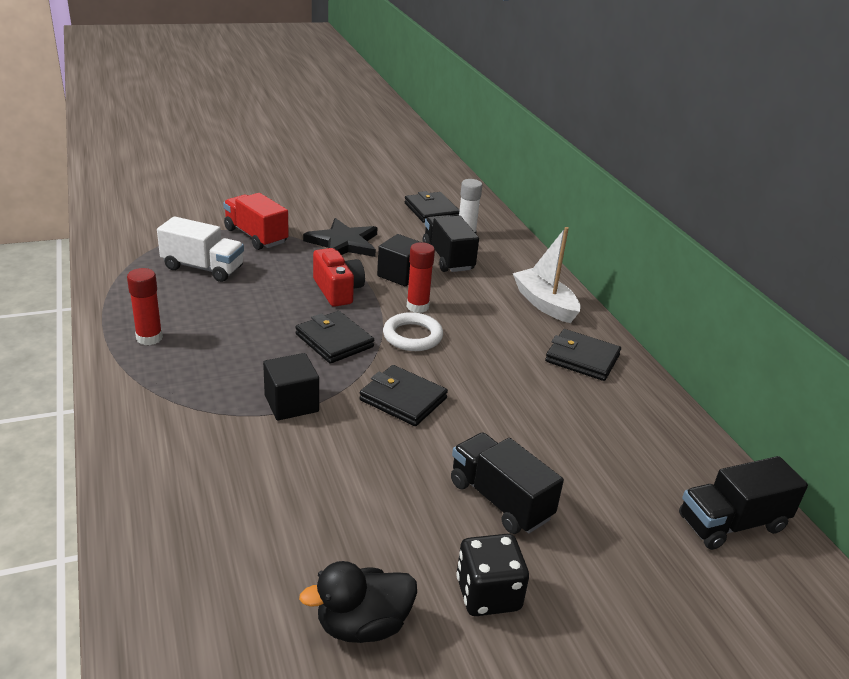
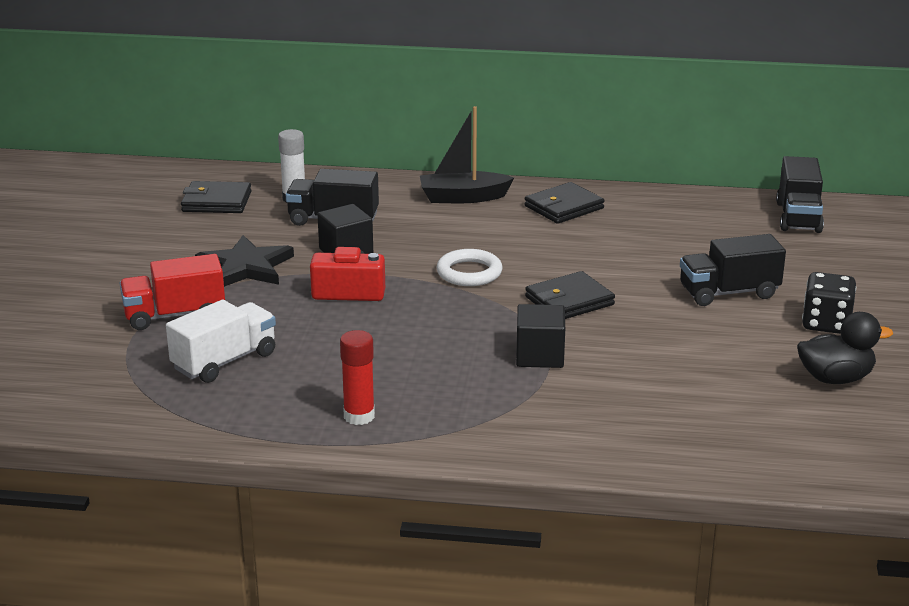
camera: 60 degrees left, 5 degrees down
black wallet [295,311,374,364] -> none
black duck [299,561,417,643] -> black duck turned 105 degrees counterclockwise [797,312,893,384]
red glue stick [407,242,435,313] -> none
white boat [513,227,581,323] -> black boat [420,106,514,203]

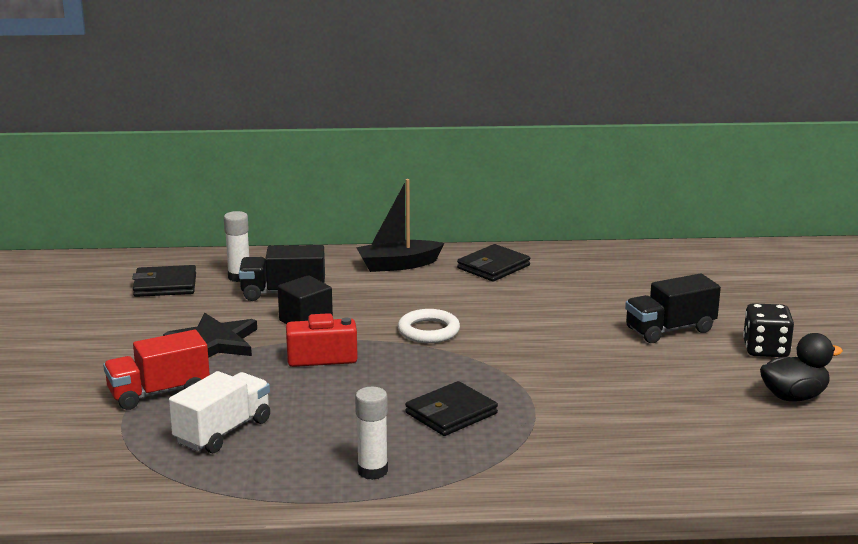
camera: 10 degrees left, 5 degrees down
red glue stick [340,330,375,425] -> white glue stick [355,387,388,480]
black cube [516,304,565,368] -> none
black wallet [525,271,615,319] -> black wallet moved to [405,381,498,436]
black truck [776,156,824,233] -> none

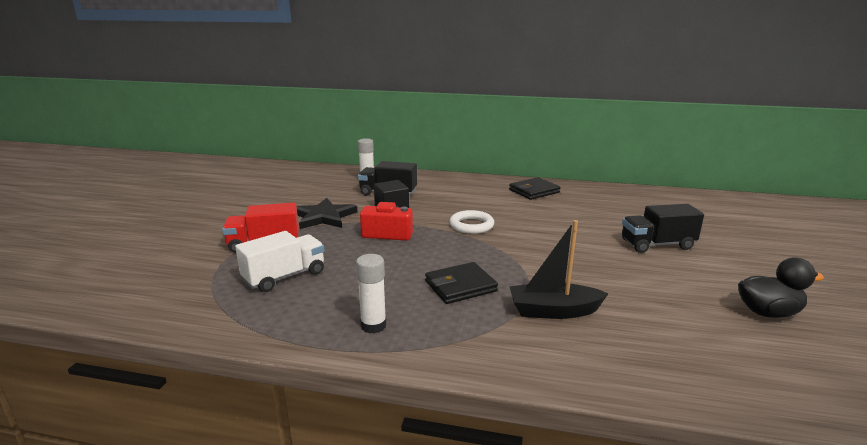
camera: 15 degrees right, 0 degrees up
black wallet [132,265,196,297] -> none
black boat [356,179,444,272] -> black boat moved to [509,220,609,319]
black dice [743,303,794,357] -> none

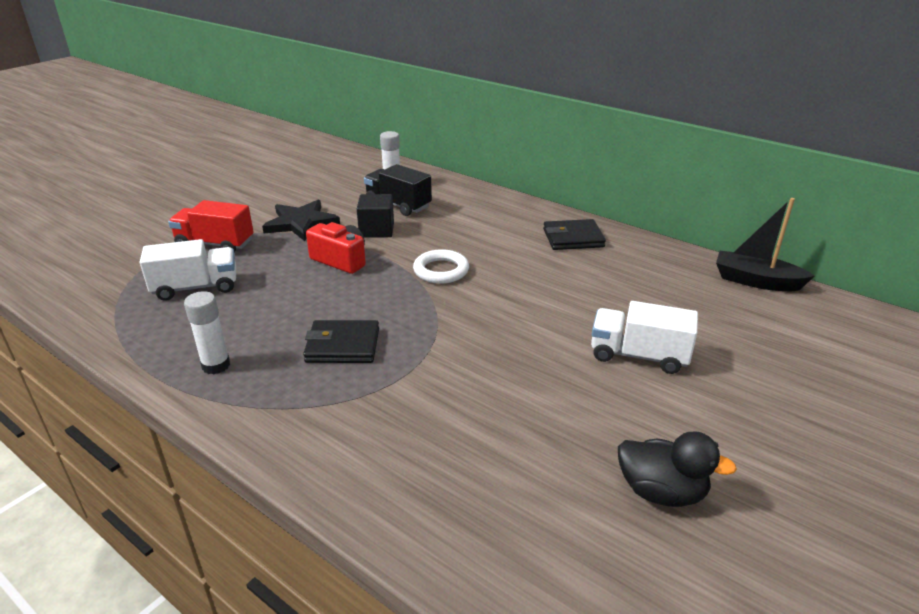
camera: 25 degrees right, 10 degrees up
black boat [509,220,609,319] -> black boat moved to [716,198,815,291]
black truck [622,204,704,253] -> white truck [591,301,698,374]

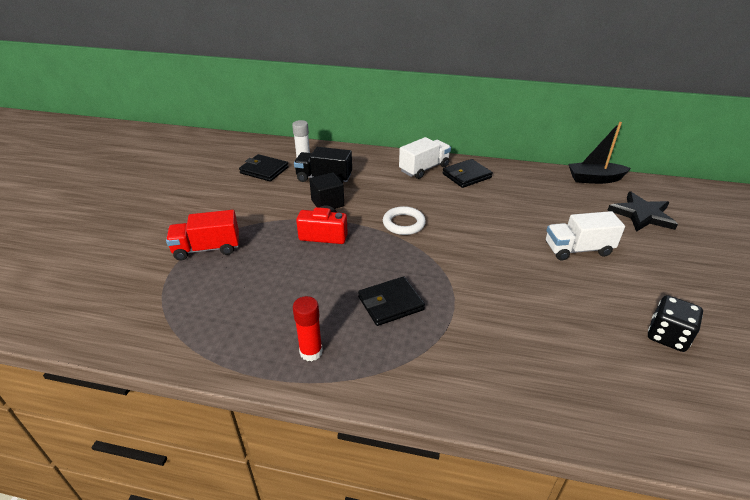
camera: 25 degrees left, 5 degrees up
white truck [140,239,236,301] -> white truck moved to [399,137,451,179]
white glue stick [184,291,230,375] -> red glue stick [293,296,323,361]
black star [262,200,340,241] -> black star moved to [607,192,678,232]
black duck [618,431,737,507] -> black dice [648,295,703,352]
none -> black wallet [239,154,289,182]

